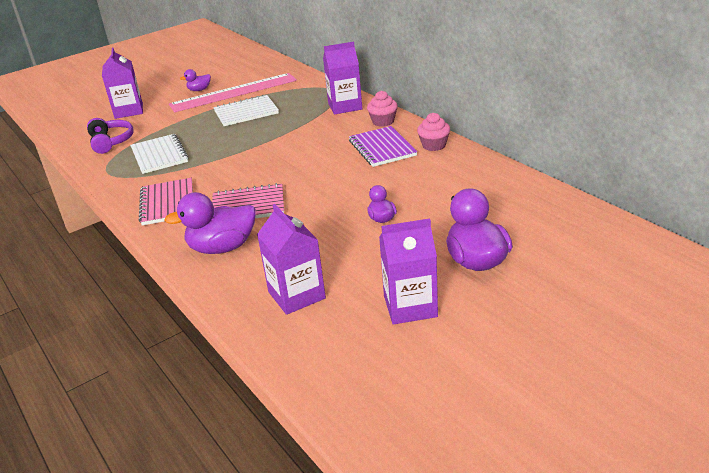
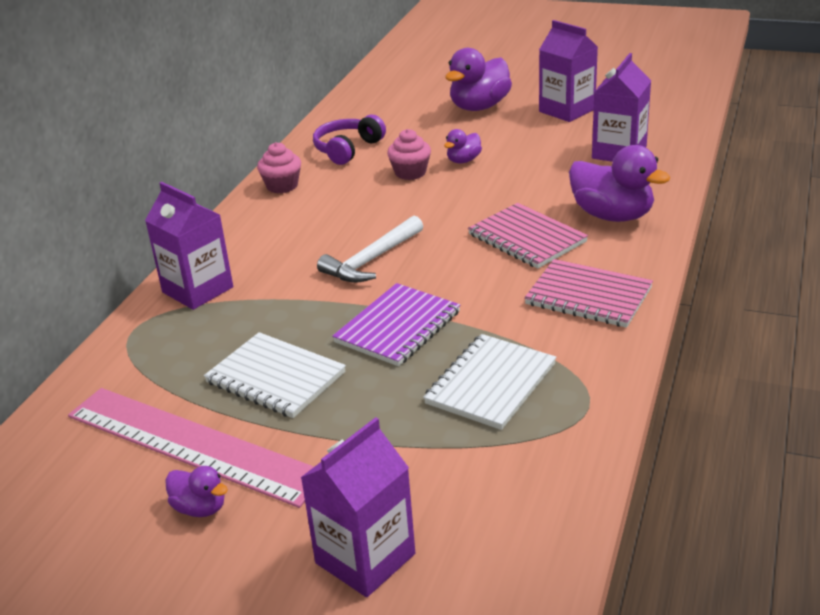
camera: 125 degrees left, 0 degrees up
purple headphones [87,118,134,154] -> purple headphones moved to [313,115,386,165]
pink notebook [139,178,193,226] -> pink notebook turned 75 degrees clockwise [524,259,653,328]
purple notebook [349,126,417,167] -> purple notebook moved to [332,283,460,366]
pink cupcake [367,91,398,127] -> pink cupcake moved to [387,129,431,180]
none -> white hammer [317,216,423,283]

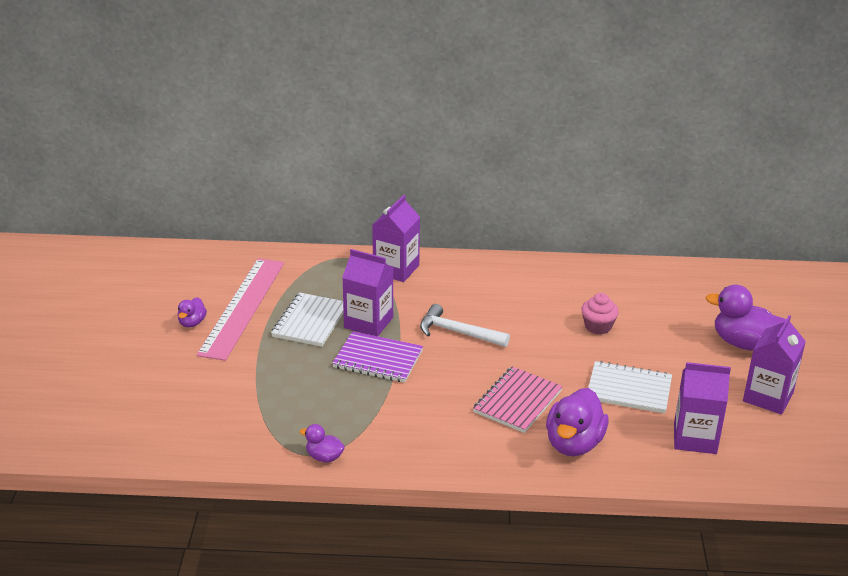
camera: 70 degrees right, 0 degrees up
pink cupcake [257,142,301,193] -> none
purple carton [300,417,415,597] -> purple carton moved to [342,249,393,336]
purple headphones [313,115,386,165] -> none
white notebook [423,334,556,430] -> white notebook moved to [588,361,672,413]
purple duck [444,129,482,163] -> purple duck moved to [300,424,345,463]
pink notebook [524,259,653,328] -> none

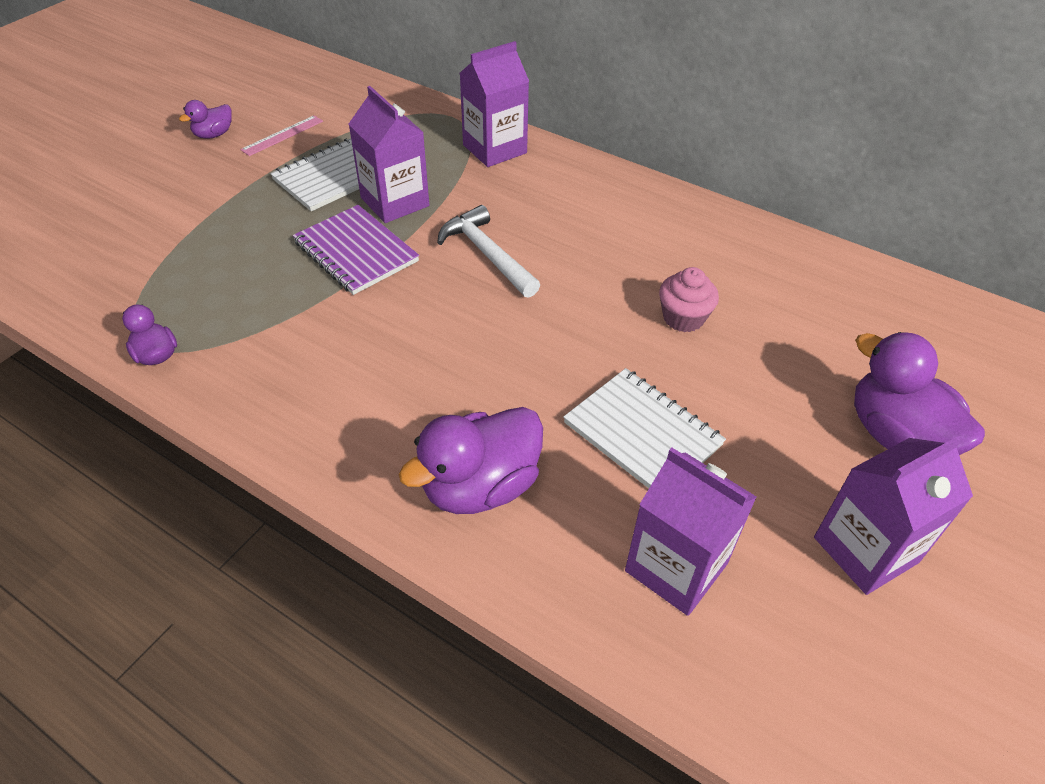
camera: 30 degrees right, 15 degrees up
pink ruler [197,258,284,361] -> pink ruler [240,115,323,156], size x0.40
pink notebook [473,366,563,433] -> none

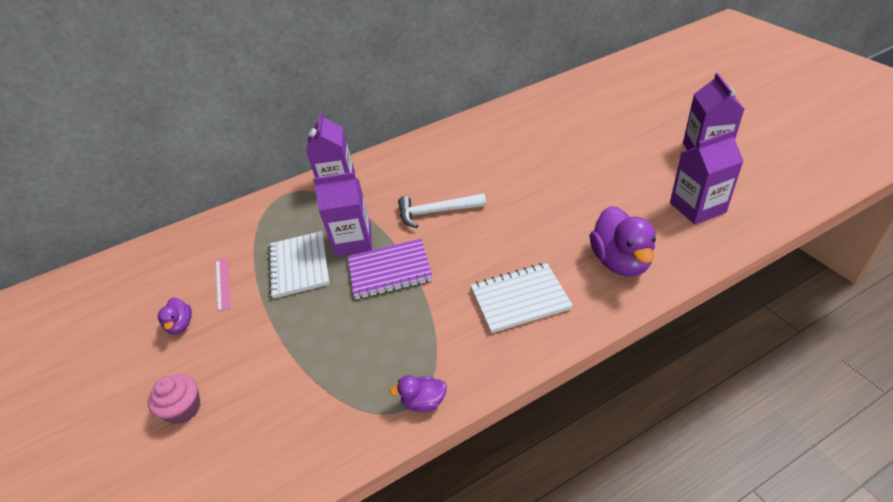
camera: 55 degrees left, 5 degrees down
white notebook [563,368,726,488] -> white notebook moved to [470,263,573,333]
pink cupcake [659,267,719,332] -> pink cupcake moved to [148,374,200,424]
purple duck [854,332,985,455] -> none

